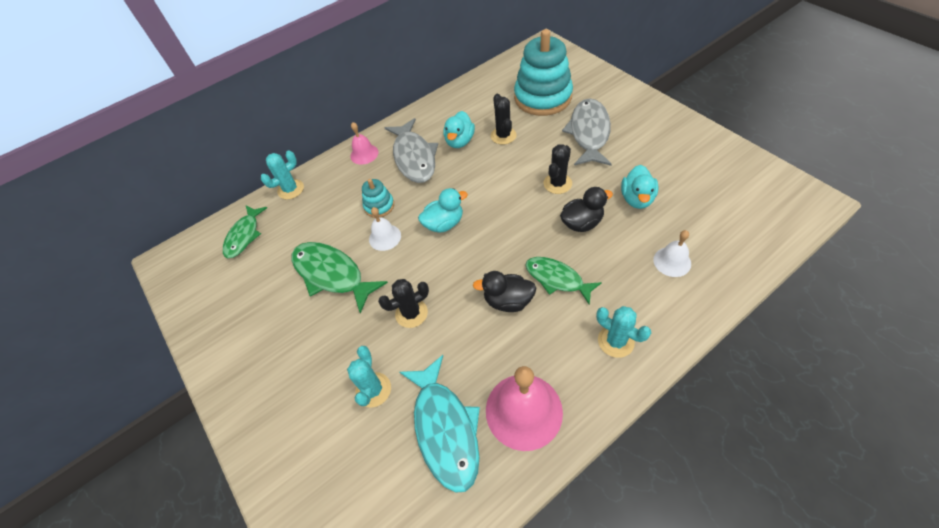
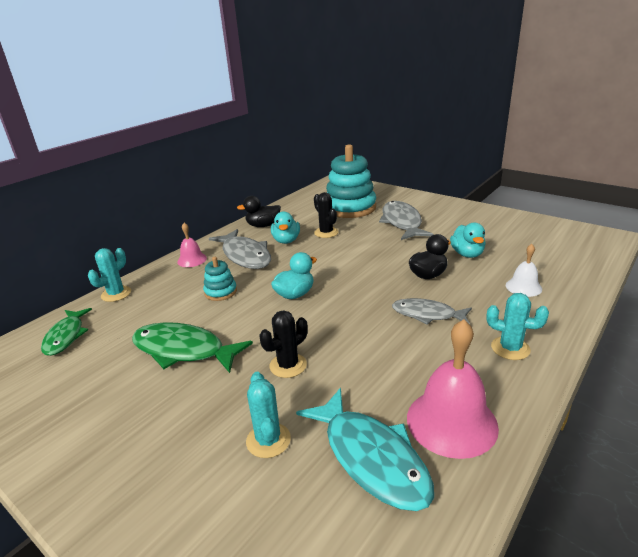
camera: 20 degrees left, 25 degrees down
white bell [369,207,401,251] -> none
black duck [473,271,536,312] -> black duck moved to [237,196,281,227]
green fish [525,257,602,305] -> grey fish [392,298,472,325]
black cactus [544,144,572,194] -> none

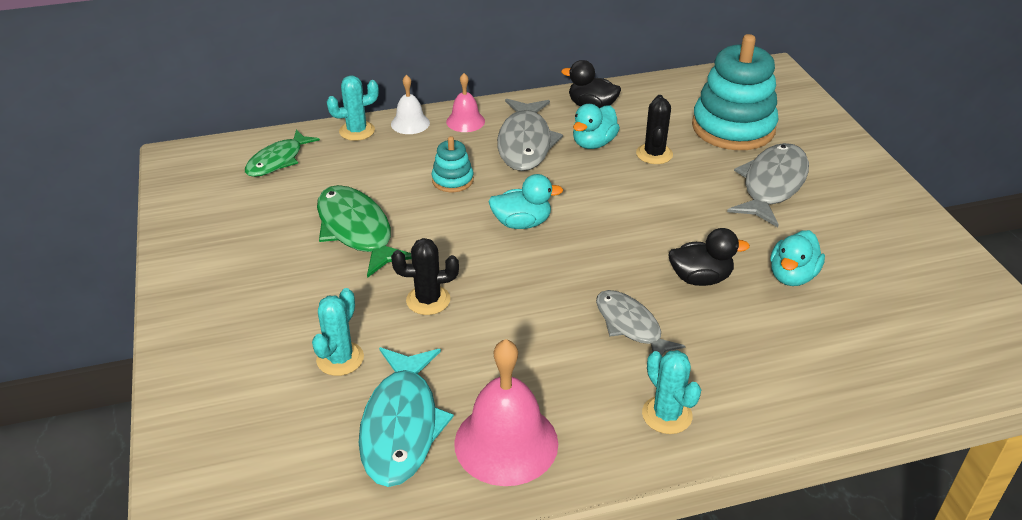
camera: 35 degrees right, 10 degrees up
white bell [506,244,542,297] -> white bell moved to [391,75,430,134]

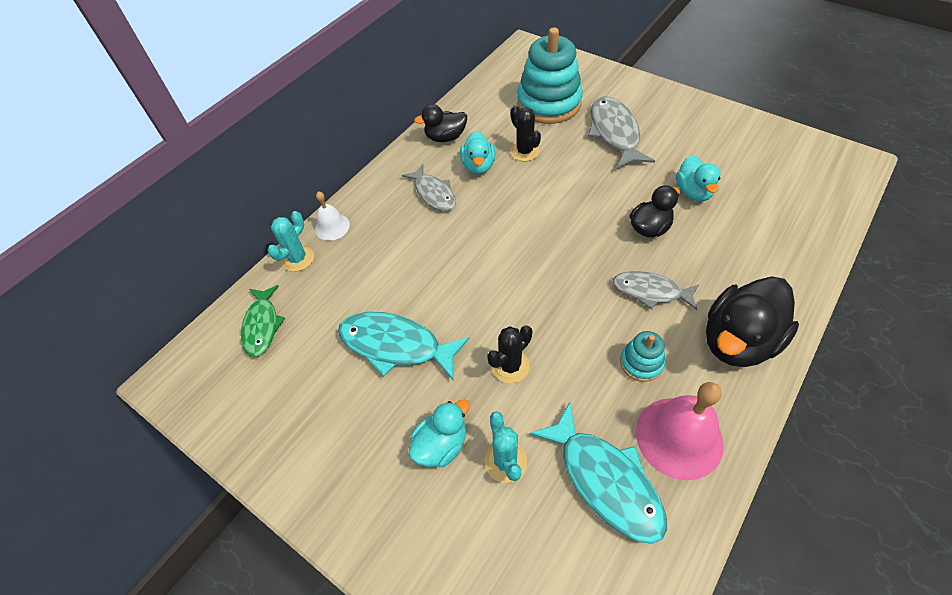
camera: 35 degrees left, 15 degrees up
green fish [317,185,412,278] -> turquoise fish [338,312,470,380]
turquoise stacking toy [432,136,474,192] -> turquoise stacking toy moved to [620,331,665,382]
pink bell [446,73,485,132] -> none
turquoise duck [488,174,563,229] -> turquoise duck moved to [408,399,470,467]
grey fish [497,99,563,171] -> grey fish [402,164,456,211], size x0.66
turquoise cactus [642,350,701,434] -> black duck [706,277,799,367]

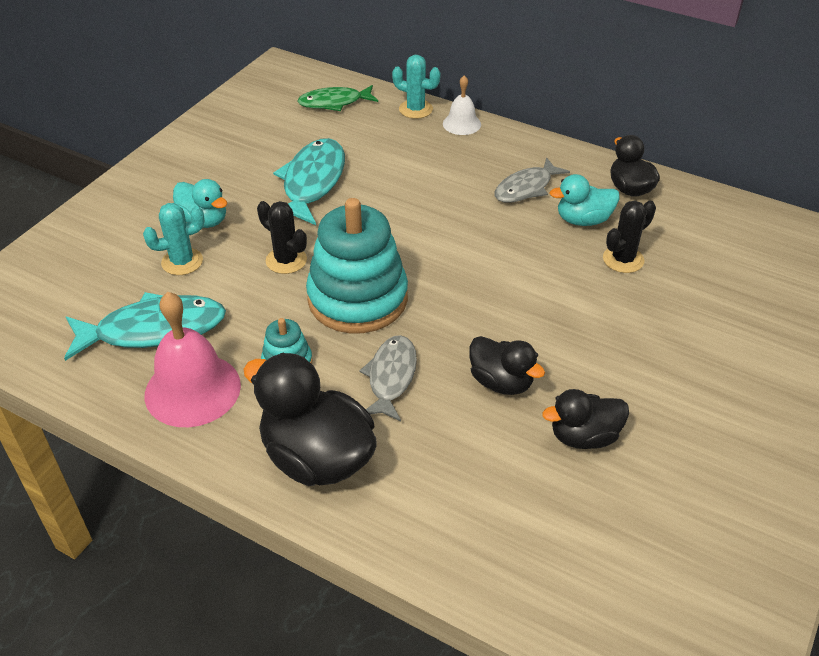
camera: 80 degrees right, 10 degrees down
turquoise stacking toy [517,27,583,124] -> turquoise stacking toy moved to [306,198,408,333]
turquoise fish [530,402,667,544] -> turquoise fish turned 150 degrees counterclockwise [64,292,226,361]
grey fish [588,97,655,170] -> none
turquoise duck [676,155,721,201] -> black duck [542,389,629,449]

